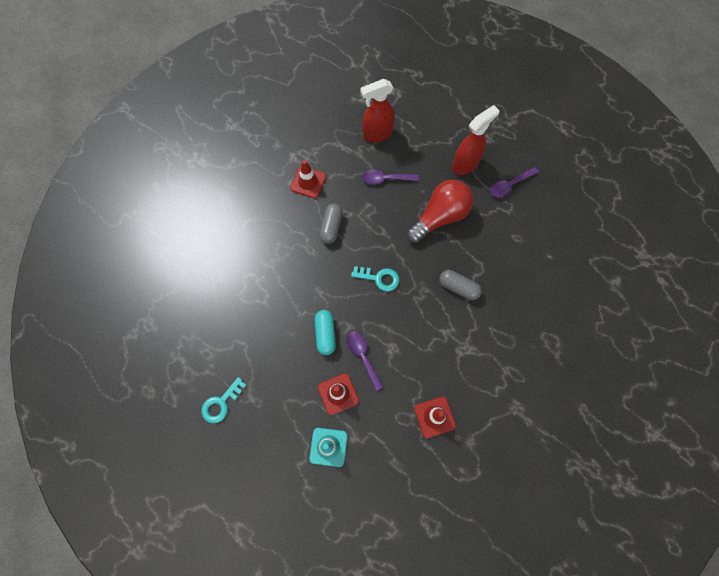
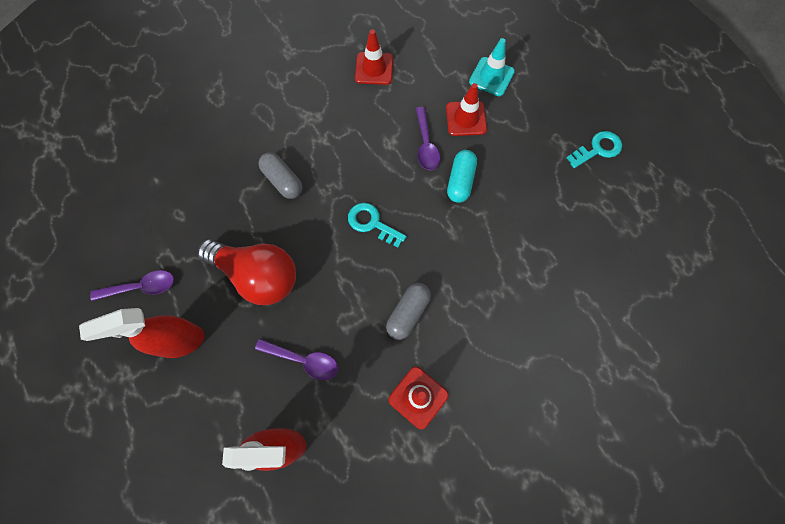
camera: 160 degrees left, 0 degrees up
red light bulb [406,180,473,243] -> red light bulb turned 135 degrees counterclockwise [197,239,296,305]

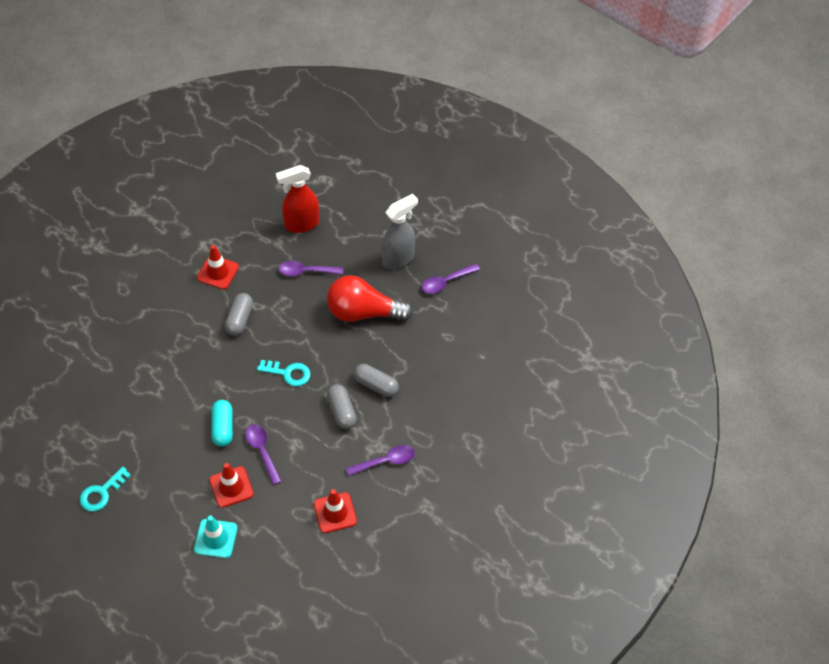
camera: 160 degrees right, 15 degrees down
red spray bottle [79,308,204,358] -> grey spray bottle [381,194,418,270]
none -> grey capsule [327,384,357,429]
none -> purple spoon [346,445,415,476]

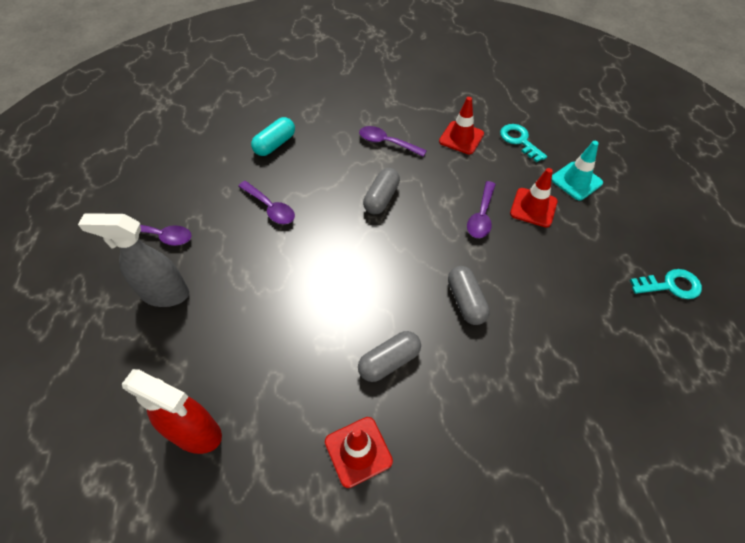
camera: 135 degrees left, 0 degrees up
turquoise capsule [212,400,233,447] -> turquoise capsule moved to [251,117,295,156]
turquoise key [257,360,310,387] -> turquoise key moved to [500,124,547,162]
purple spoon [279,261,343,276] -> purple spoon moved to [238,181,295,224]
red light bulb [327,275,413,322] -> none
grey capsule [354,364,399,397] -> grey capsule moved to [448,266,490,325]

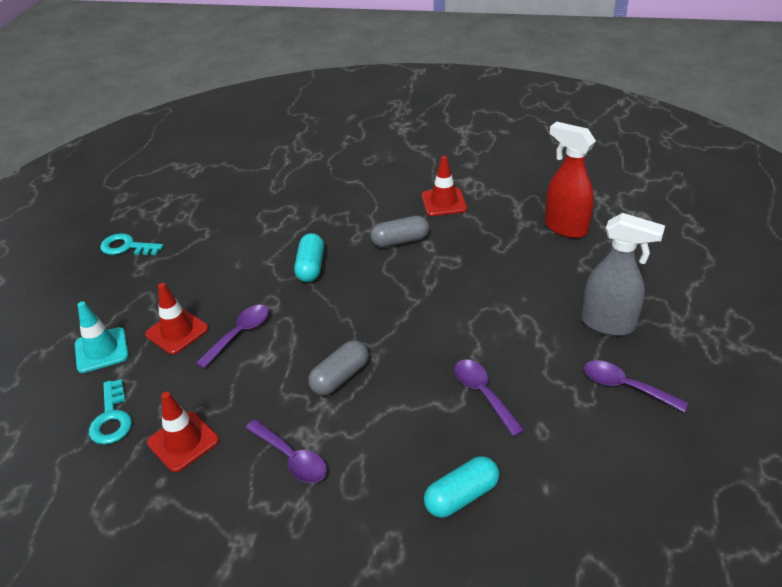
camera: 160 degrees left, 15 degrees down
grey capsule [448,266,490,325] -> turquoise capsule [294,233,324,282]

